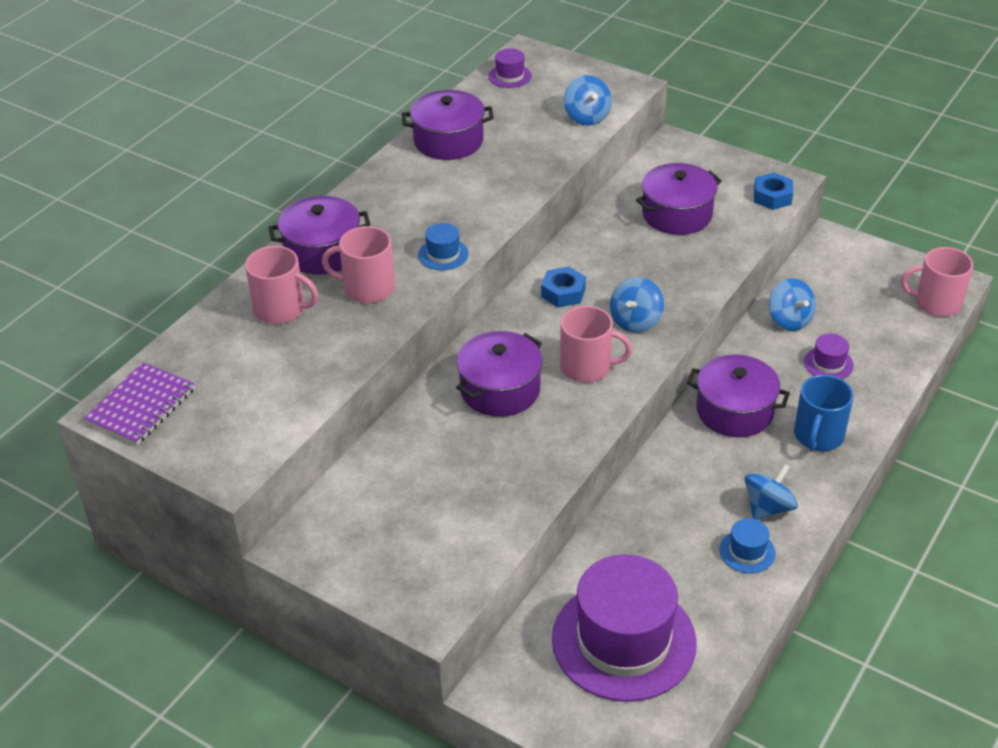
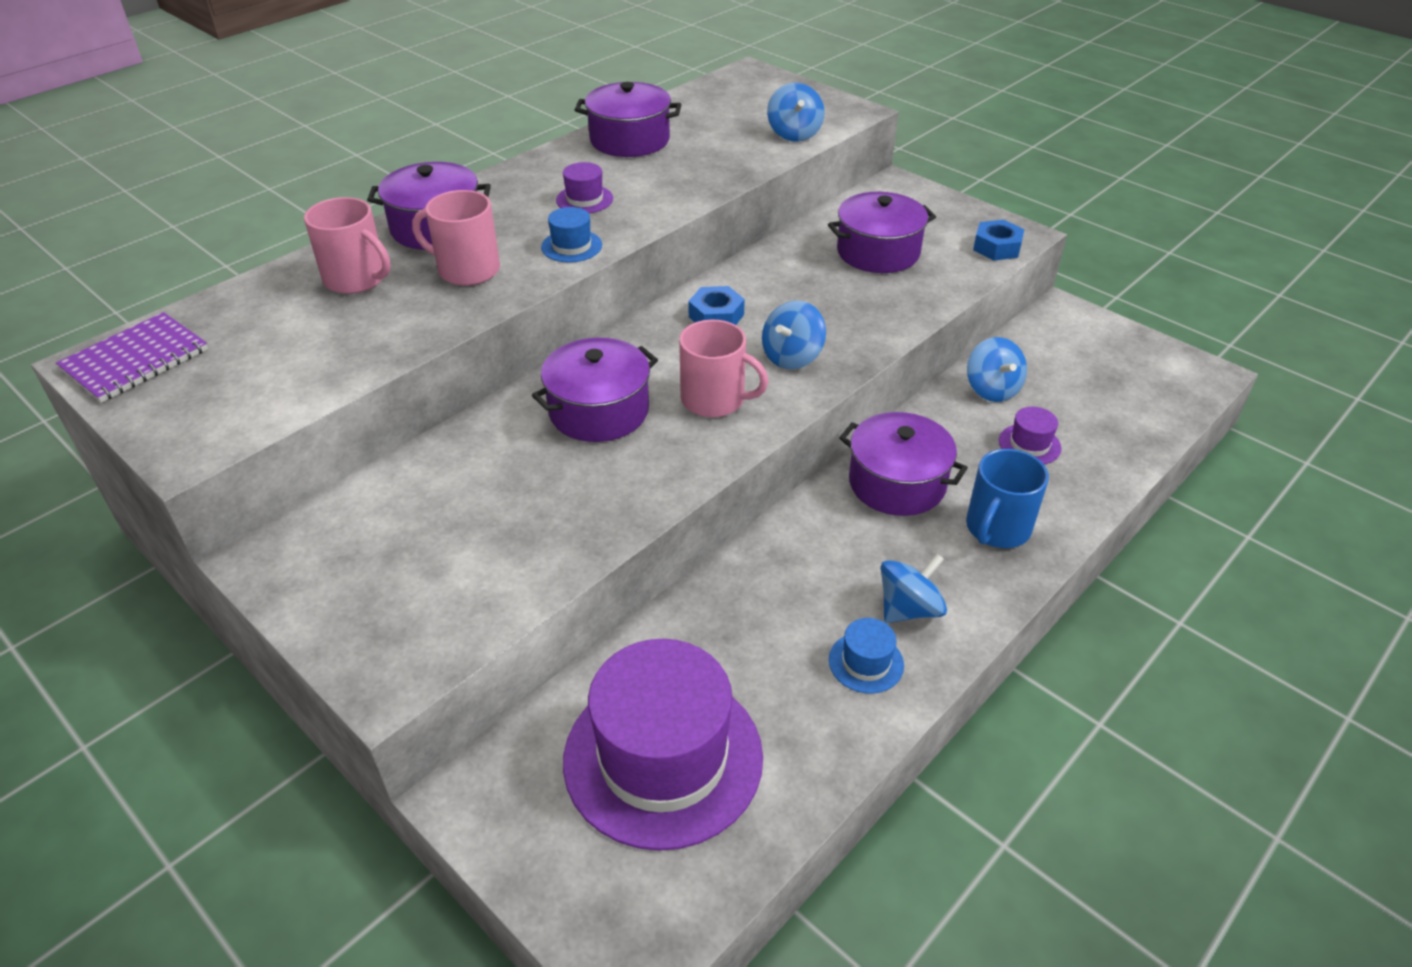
camera: 10 degrees right, 0 degrees up
purple hat [488,48,532,88] -> purple hat moved to [556,162,613,213]
pink mug [901,247,973,317] -> none

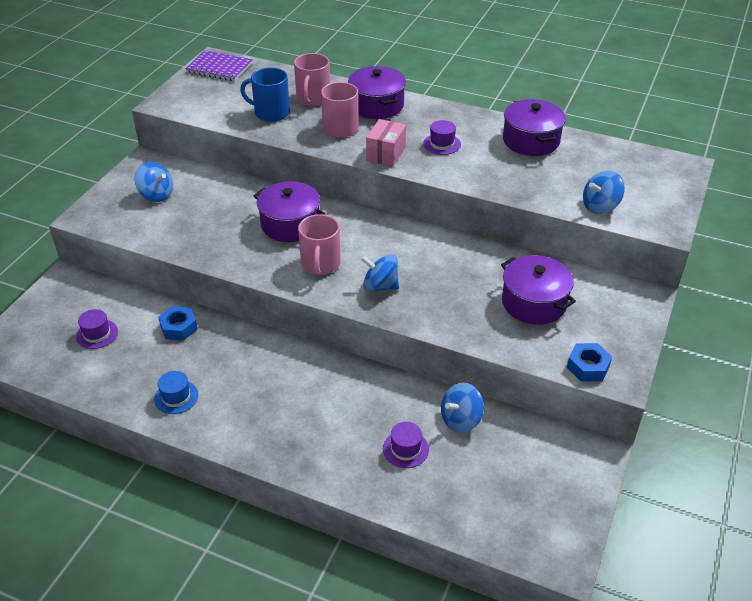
camera: 70 degrees right, 0 degrees up
blue hat [541,207,602,263] -> pink box [366,119,406,166]
purple hat [563,639,763,851] -> purple hat [76,309,118,349], size x0.41
blue nut [688,286,745,325] -> blue nut moved to [158,306,198,340]
purple pot [839,412,968,516] -> none
blue spinning top [881,554,947,623] -> blue spinning top moved to [135,162,173,202]
blue mug [966,449,1049,548] -> blue mug moved to [240,67,290,122]

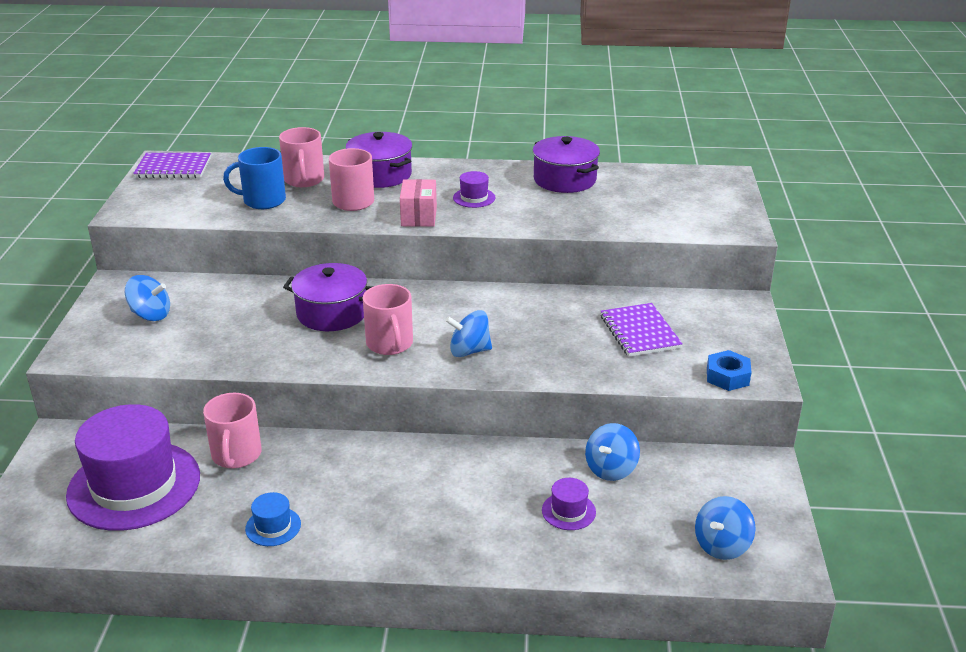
camera: 20 degrees left, 10 degrees down
purple hat [76,309,118,349] -> purple hat [66,404,200,531], size x2.46
blue nut [158,306,198,340] -> pink mug [203,393,262,468]
purple pot [501,255,576,325] -> purple notebook [600,303,683,357]
blue spinning top [583,171,625,214] -> blue spinning top moved to [695,496,756,560]

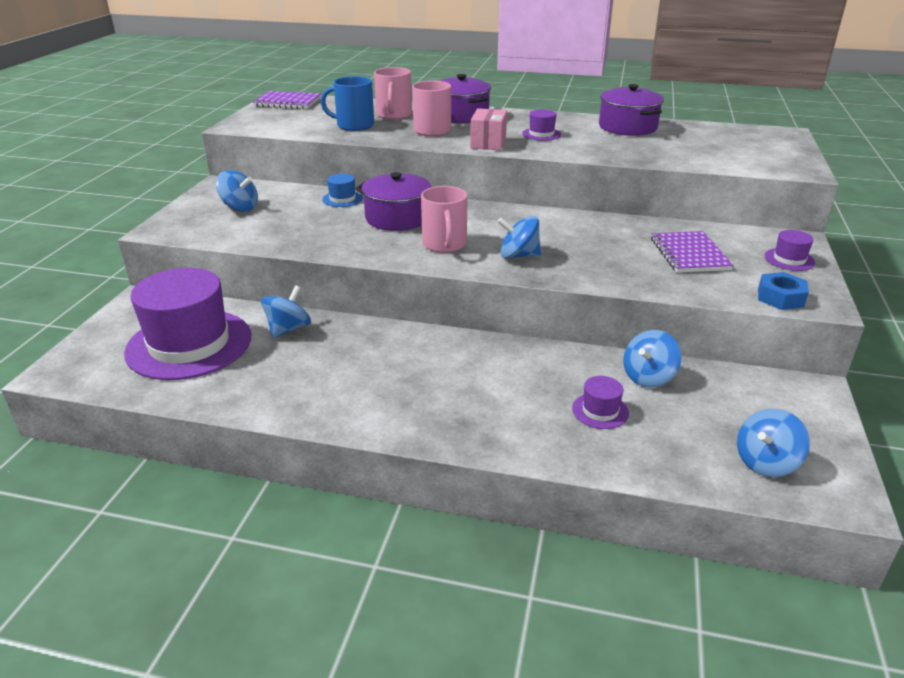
camera: 10 degrees right, 0 degrees up
pink mug [203,393,262,468] -> blue spinning top [261,285,311,338]
blue hat [245,492,301,546] -> blue hat moved to [322,174,363,207]
none -> purple hat [765,230,815,271]

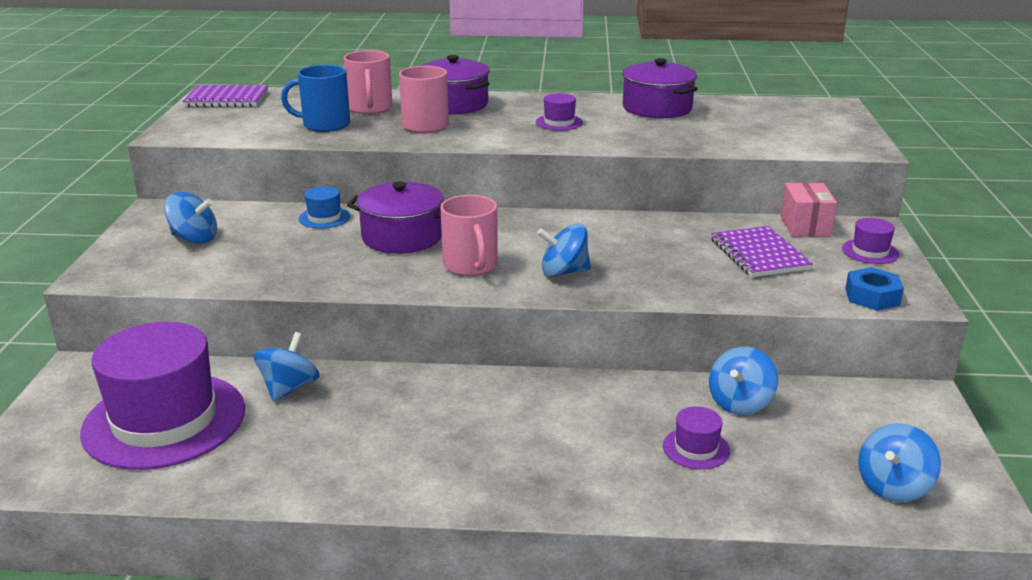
camera: 10 degrees left, 5 degrees down
pink box [470,108,507,150] -> pink box moved to [781,183,837,237]

